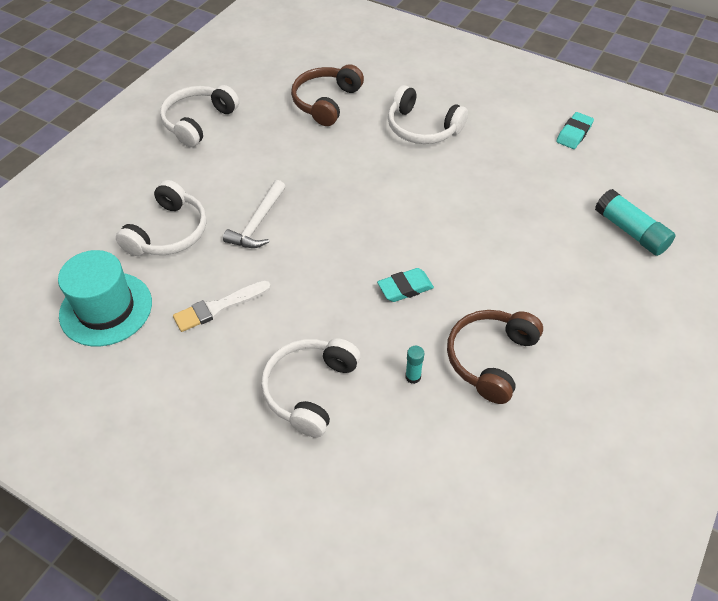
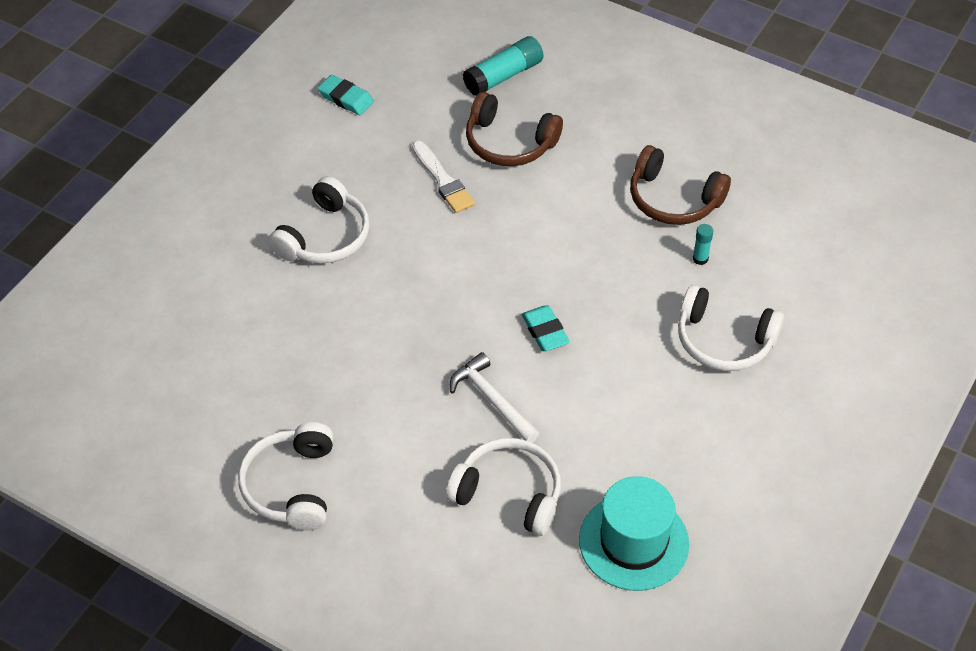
camera: 90 degrees left, 0 degrees up
white headphones [160,85,239,147] -> white headphones turned 60 degrees clockwise [238,422,333,530]
white brush [173,280,271,332] -> white brush moved to [412,141,475,213]
white hammer [223,180,286,248] -> white hammer turned 150 degrees counterclockwise [450,352,540,442]
brown headphones [291,64,364,126] -> brown headphones moved to [466,92,563,166]
turquoise eraser [377,268,434,302] -> turquoise eraser moved to [522,305,570,351]

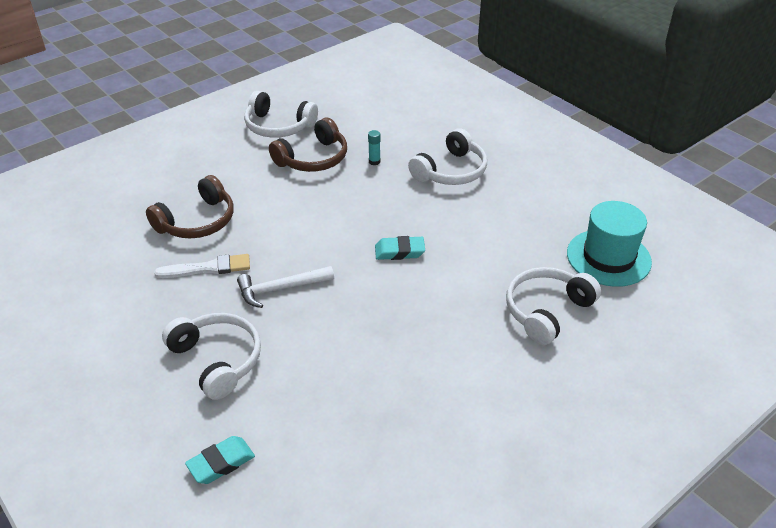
camera: 70 degrees left, 10 degrees down
white headphones [238,422,333,530] -> white headphones moved to [244,91,318,138]
turquoise eraser [318,75,374,115] -> turquoise eraser moved to [185,436,255,484]
white hammer [450,352,540,442] -> white hammer moved to [237,266,334,308]
turquoise glue stick [463,36,544,96] -> none

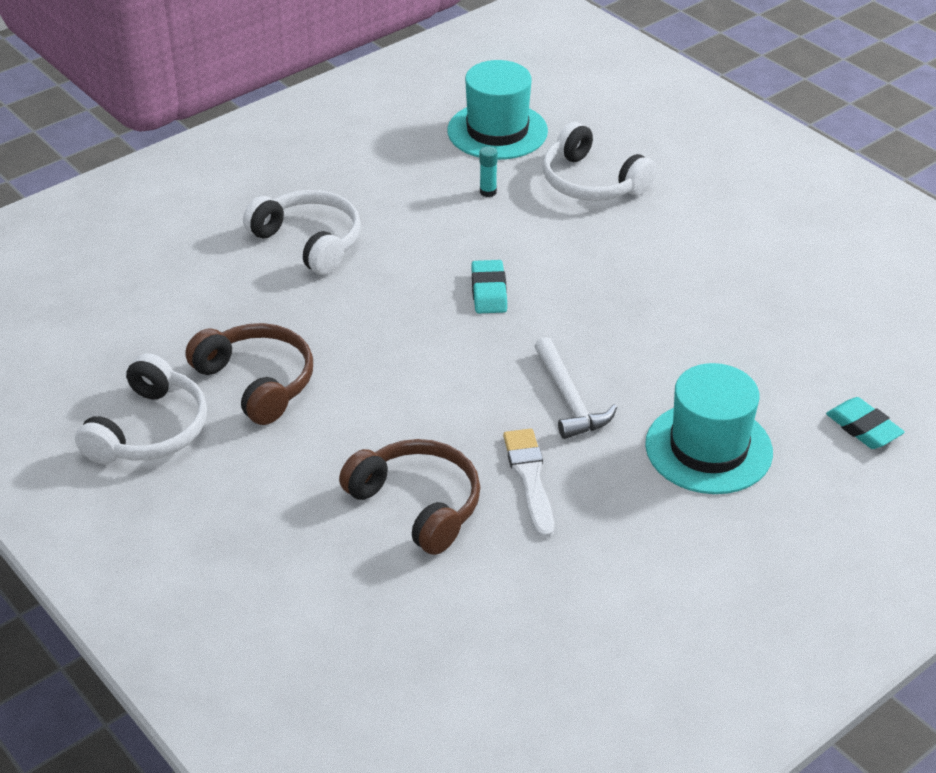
camera: 90 degrees left, 0 degrees up
white headphones [162,313,261,400] -> turquoise hat [645,363,773,494]
turquoise glue stick [368,130,381,165] -> turquoise glue stick moved to [480,146,498,197]

